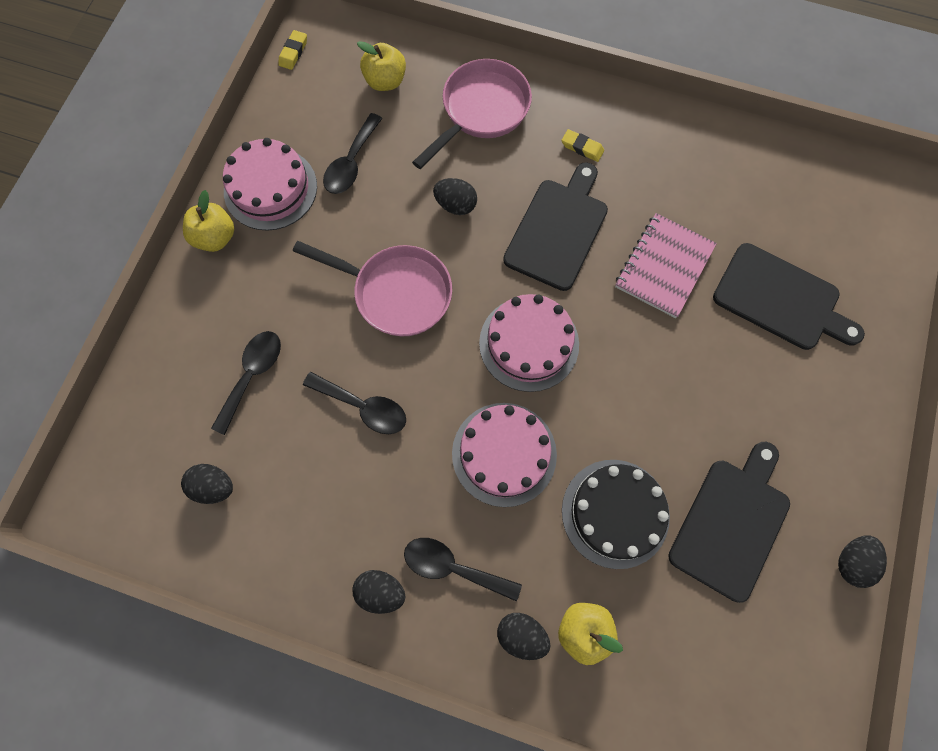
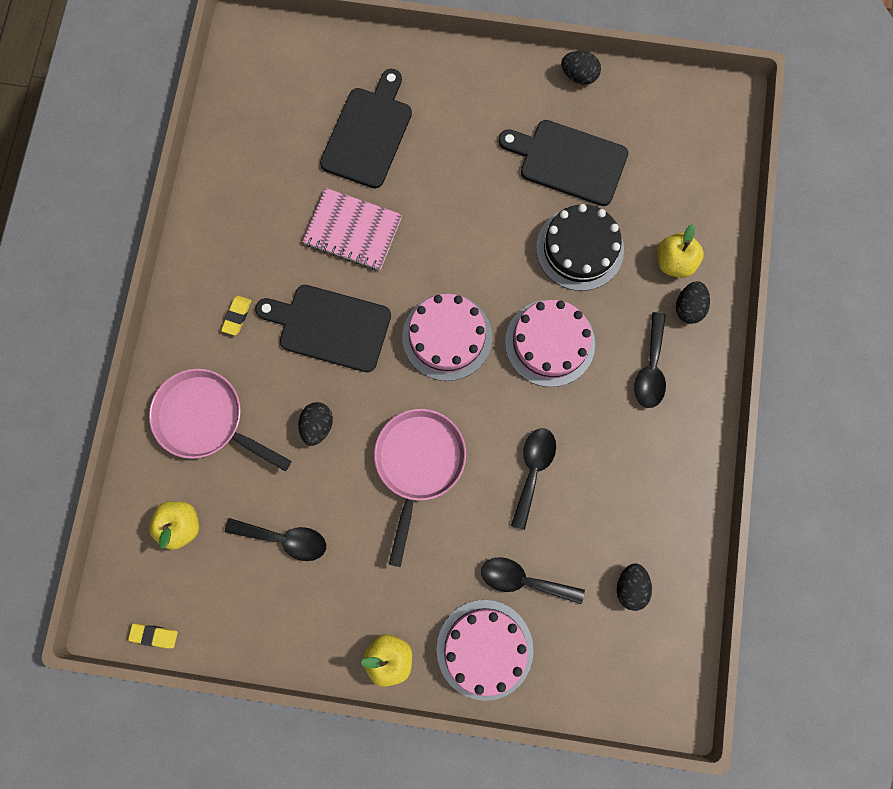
camera: 100 degrees left, 5 degrees up
pink cake [223,138,317,231] -> pink cake moved to [437,600,534,701]
black egg [352,570,406,614] -> none

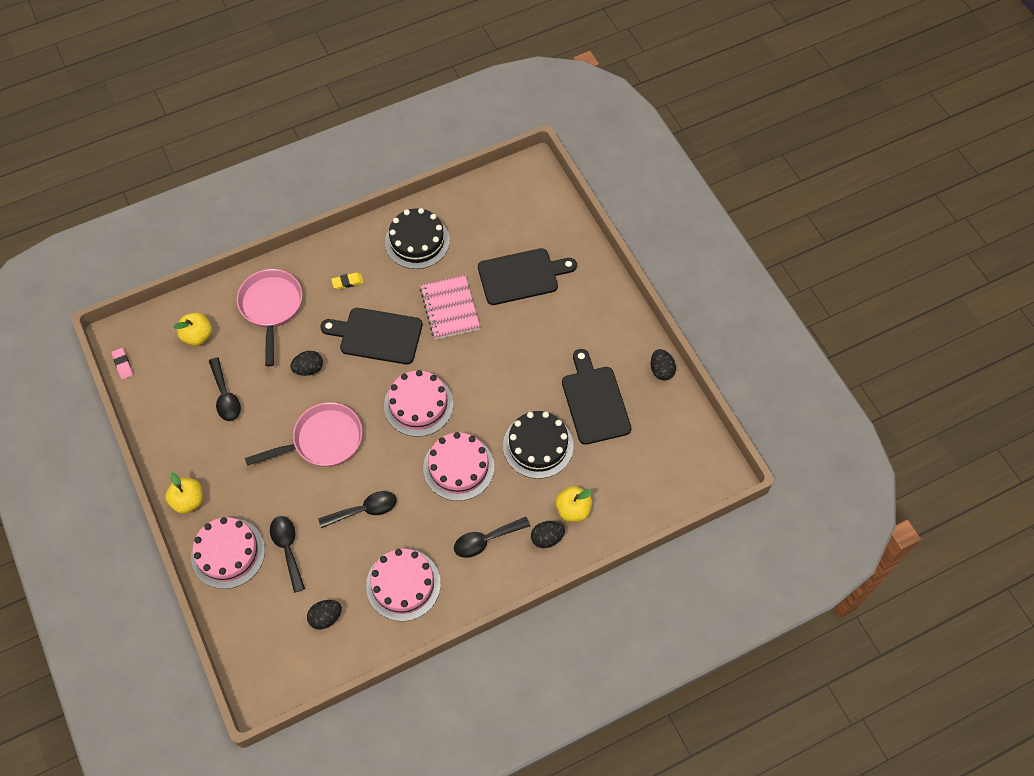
camera: 55 degrees right, 15 degrees down
yellow eraser [128,624,178,648] -> pink eraser [112,348,133,379]
black cutting board [255,285,391,372] -> black cutting board turned 60 degrees counterclockwise [320,308,423,365]
none -> pink cake [366,549,441,621]
none -> black cake [385,208,450,269]

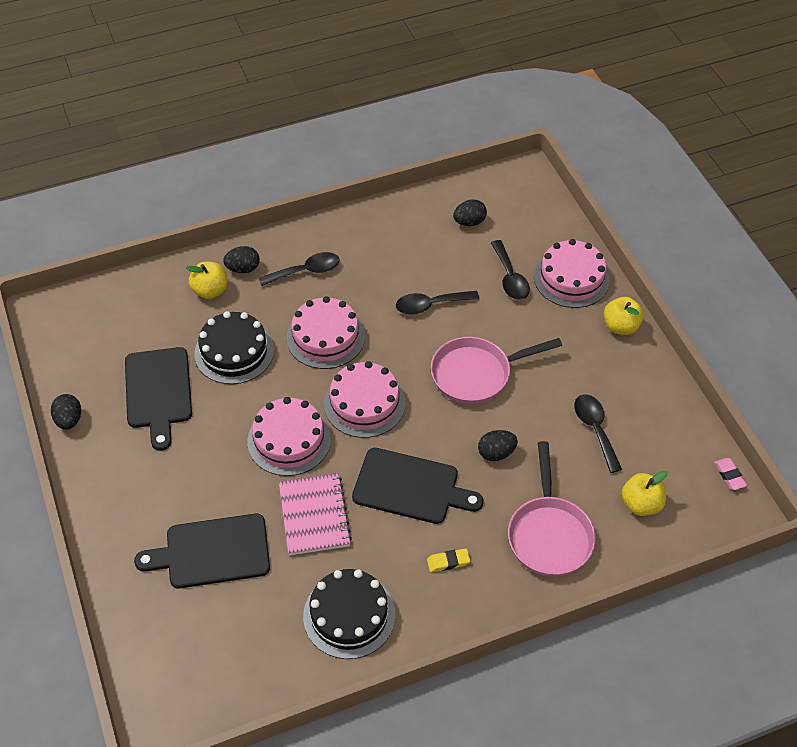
camera: 175 degrees left, 10 degrees down
pink cake [366,549,441,621] -> pink cake moved to [247,397,331,476]

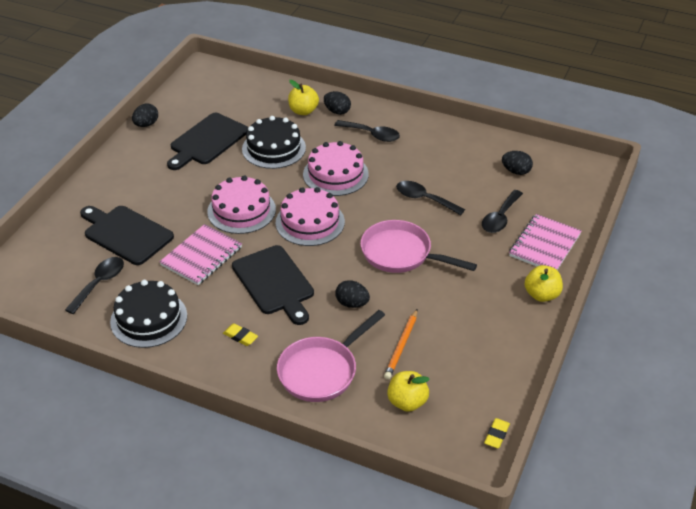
camera: 45 degrees right, 10 degrees down
pink cake [534,239,610,308] -> pink notebook [509,214,582,270]
black spoon [574,394,622,473] -> black spoon moved to [65,257,124,314]
pink eraser [714,458,747,490] -> yellow eraser [484,418,510,448]
none -> orange pencil [384,309,417,380]

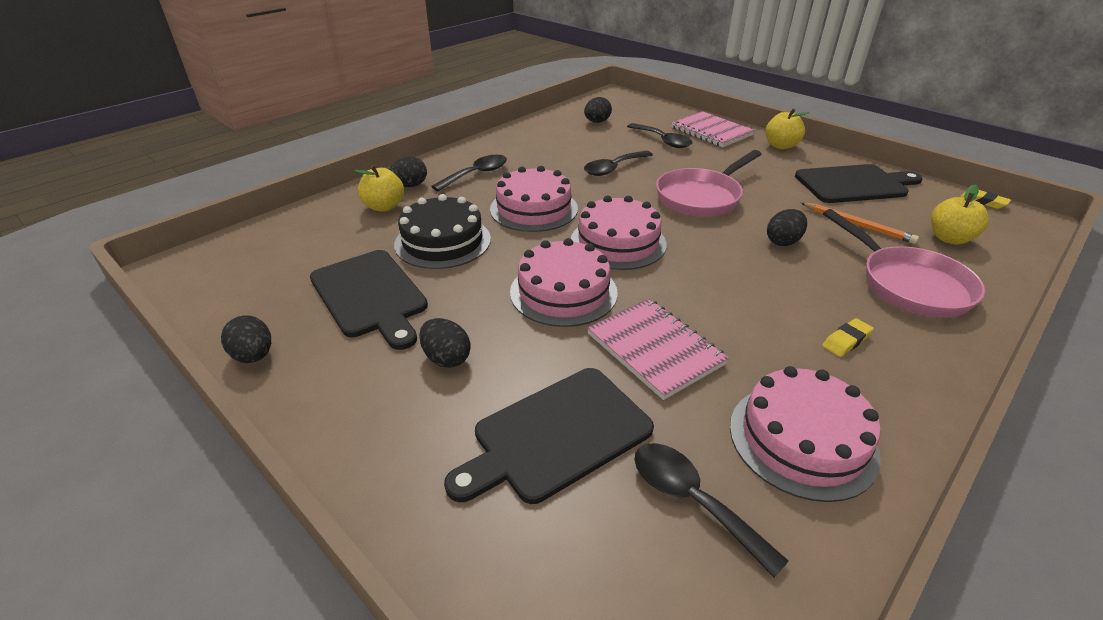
camera: 70 degrees left, 5 degrees down
black cake [110,280,187,348] -> pink cake [730,366,881,502]
black cutting board [232,245,314,325] -> black cutting board moved to [795,164,923,203]
none -> black egg [419,318,471,368]

